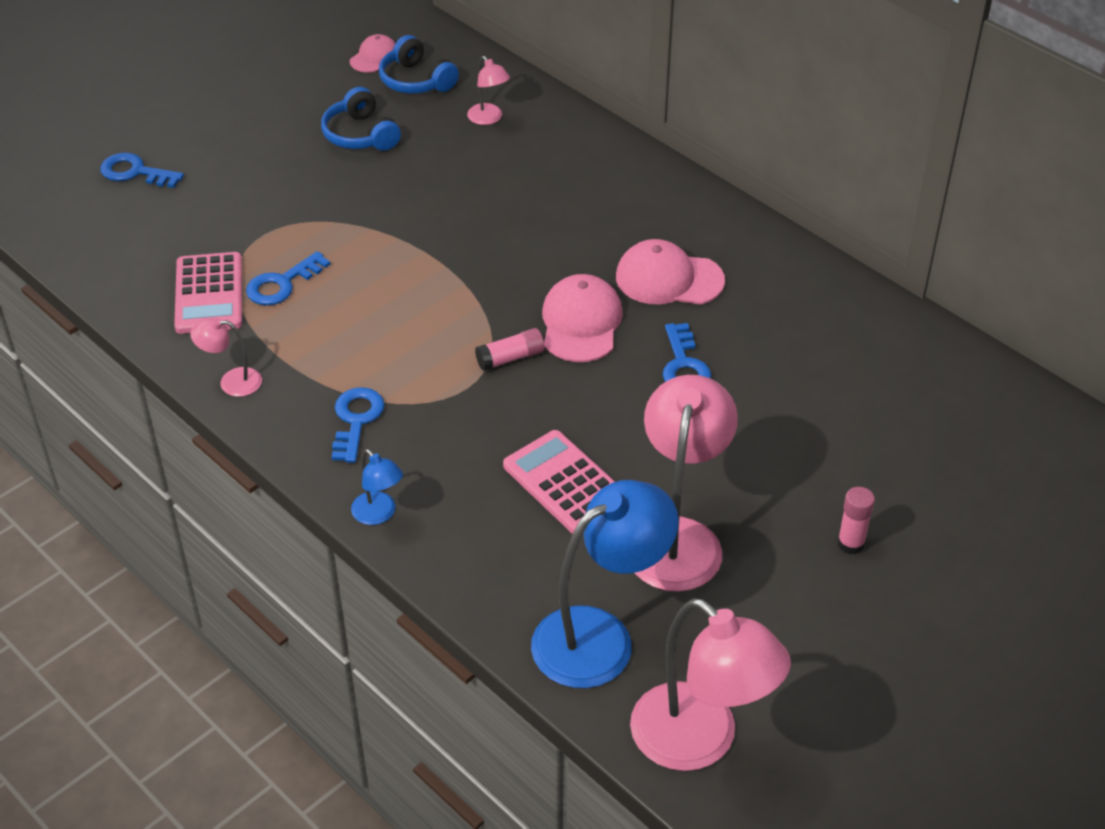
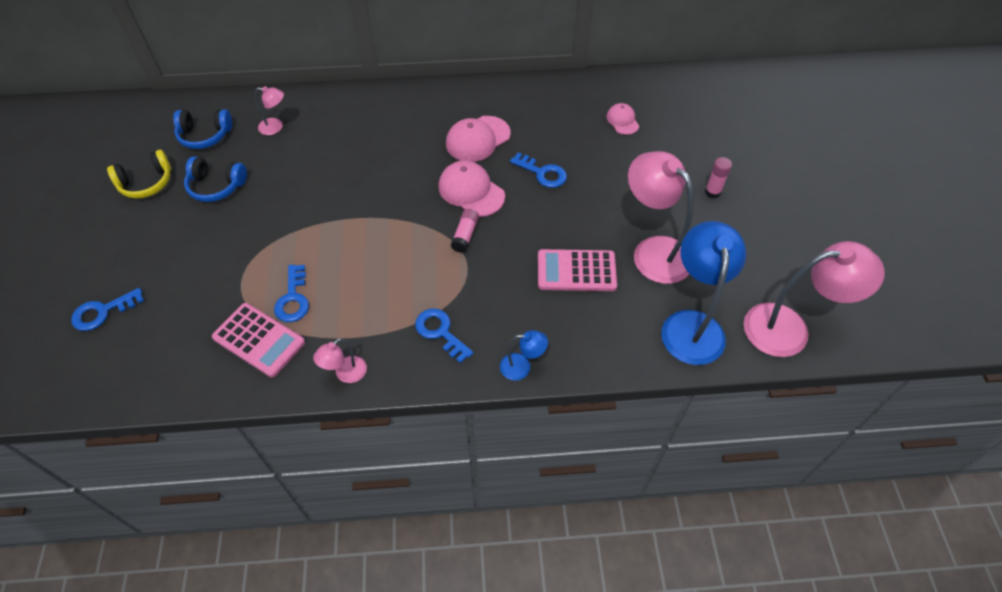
camera: 50 degrees left, 10 degrees up
pink cap [350,34,396,73] -> pink cap moved to [607,103,639,135]
none -> yellow headphones [107,150,171,199]

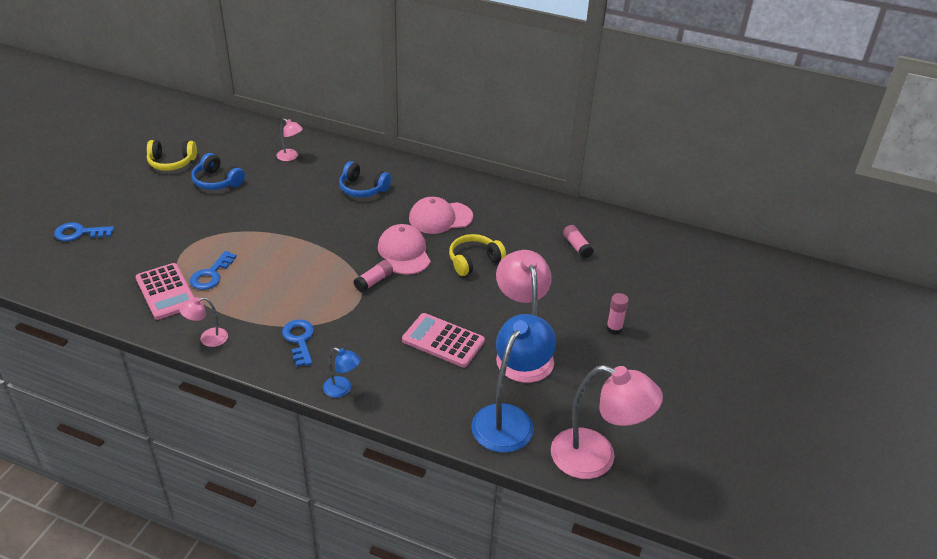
camera: 25 degrees right, 15 degrees down
blue headphones [173,109,232,149] -> blue headphones moved to [339,161,391,197]
blue key [510,152,567,188] -> yellow headphones [449,234,506,276]
pink cap [607,103,639,135] -> pink glue stick [563,225,594,259]

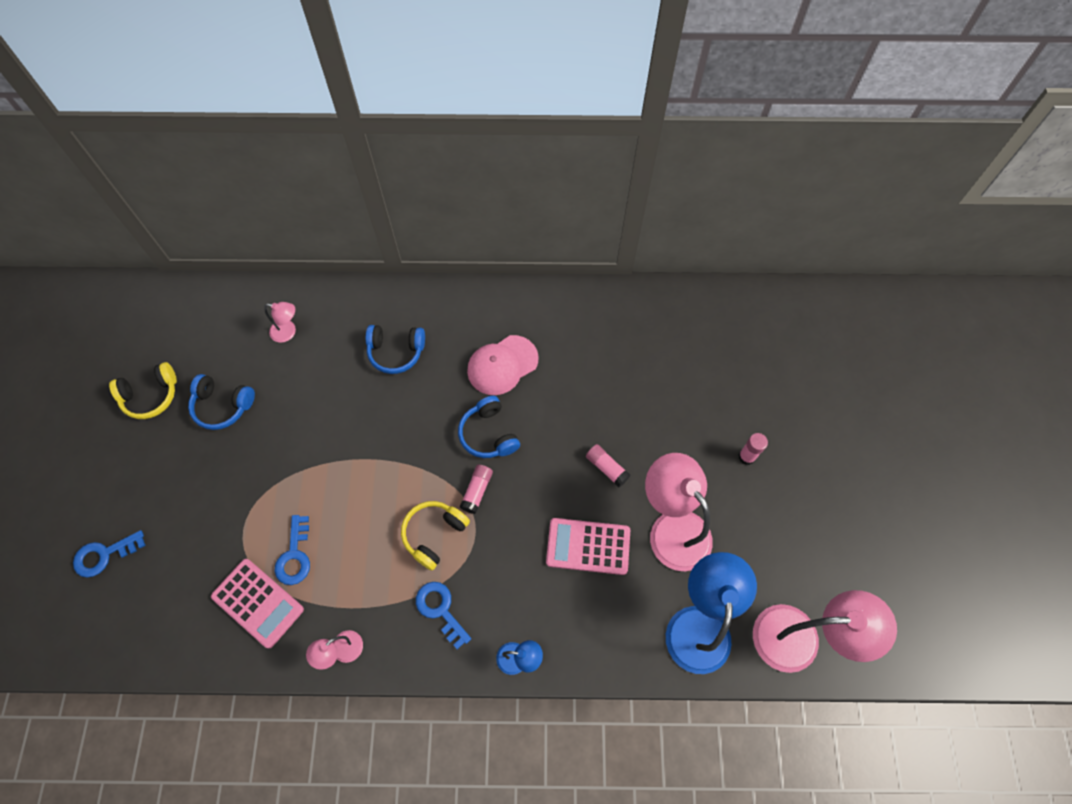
camera: 20 degrees left, 25 degrees up
pink cap [378,224,430,275] -> blue headphones [458,396,520,458]
yellow headphones [449,234,506,276] -> yellow headphones moved to [401,501,470,570]
pink glue stick [563,225,594,259] -> pink glue stick moved to [586,444,630,487]

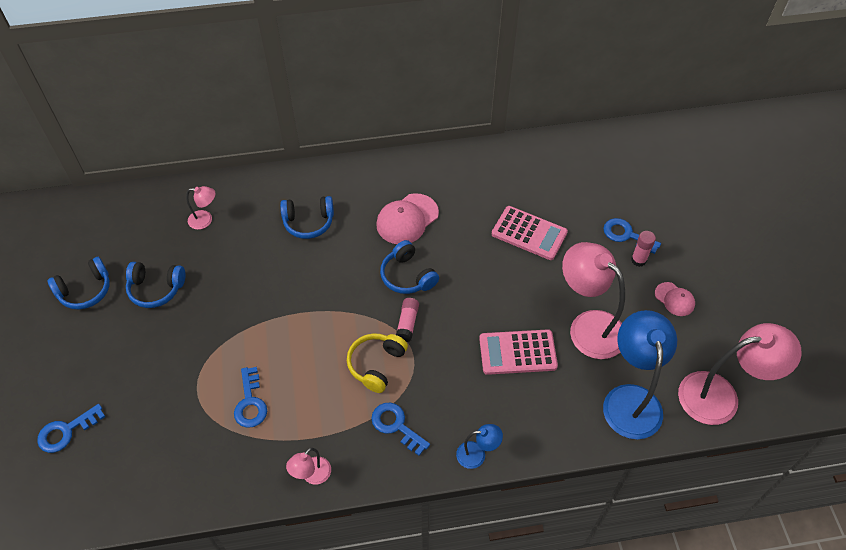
camera: 10 degrees left, 10 degrees down
yellow headphones [109,362,177,419] -> blue headphones [47,257,110,309]
pink calculator [211,559,304,648] -> pink calculator moved to [492,206,568,260]
pink glue stick [586,444,630,487] -> none
none -> blue key [603,218,661,254]
none -> pink cap [655,282,695,316]

